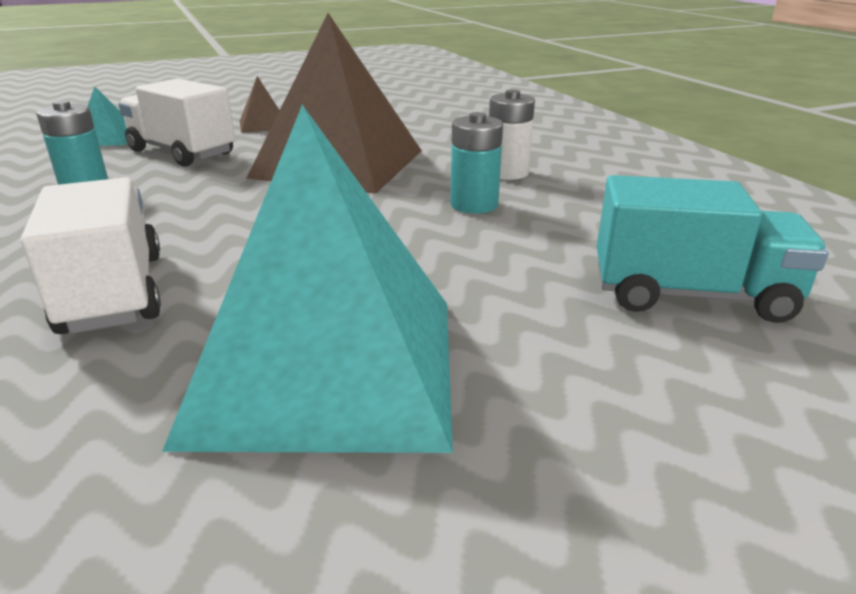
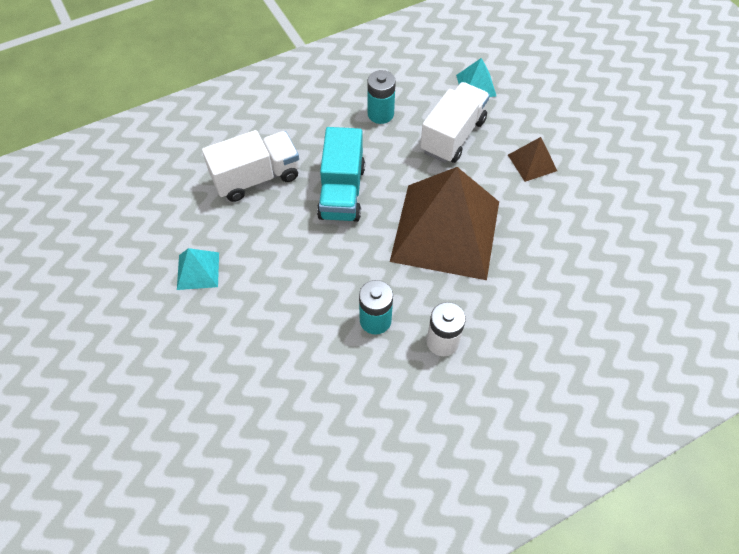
camera: 85 degrees right, 30 degrees up
turquoise pyramid [162,105,453,453] -> turquoise pyramid [177,248,219,290], size x0.41
turquoise truck [597,175,829,323] -> turquoise truck moved to [317,127,365,222]

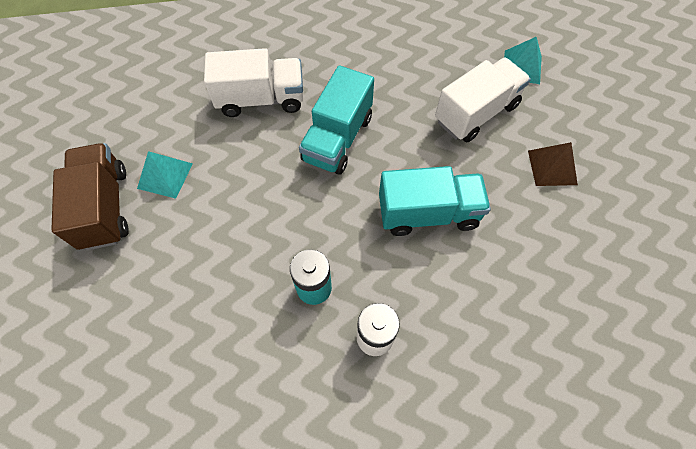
camera: 20 degrees right, 5 degrees up
turquoise battery [367,70,396,124] -> none
brown pyramid [390,167,499,280] -> turquoise truck [379,166,491,236]
none -> brown truck [51,143,129,250]

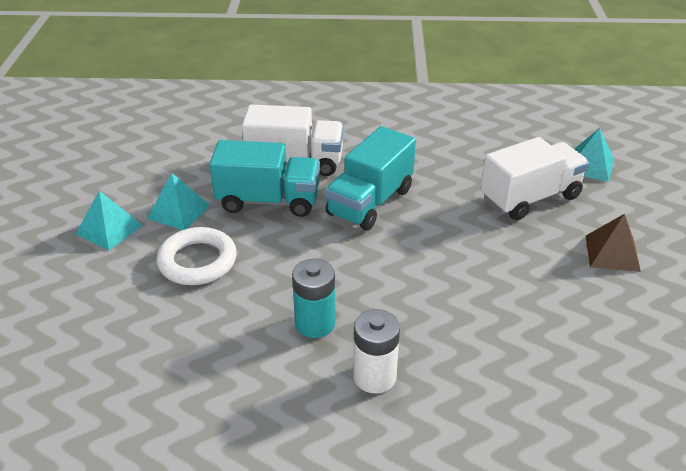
camera: 10 degrees right, 25 degrees down
brown truck [51,143,129,250] -> turquoise pyramid [76,191,143,251]
turquoise truck [379,166,491,236] -> turquoise truck moved to [209,140,320,217]
none -> white ring [156,227,237,285]

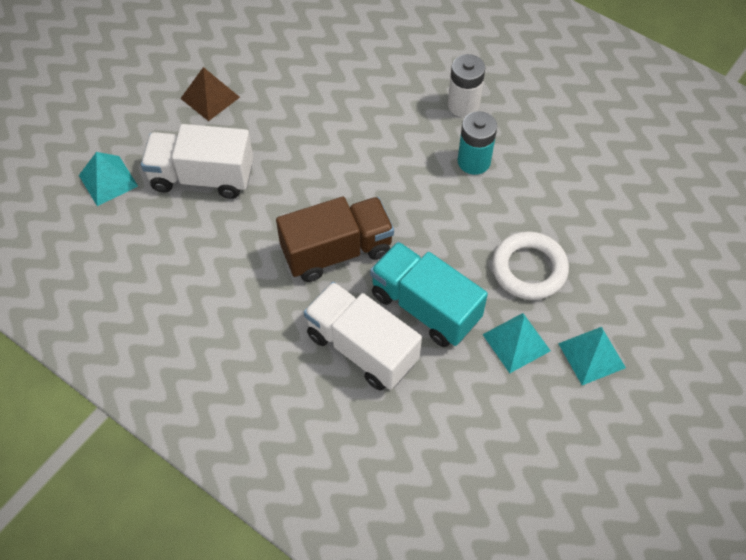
camera: 145 degrees left, 20 degrees up
turquoise truck [325,126,416,230] -> brown truck [276,197,394,282]

